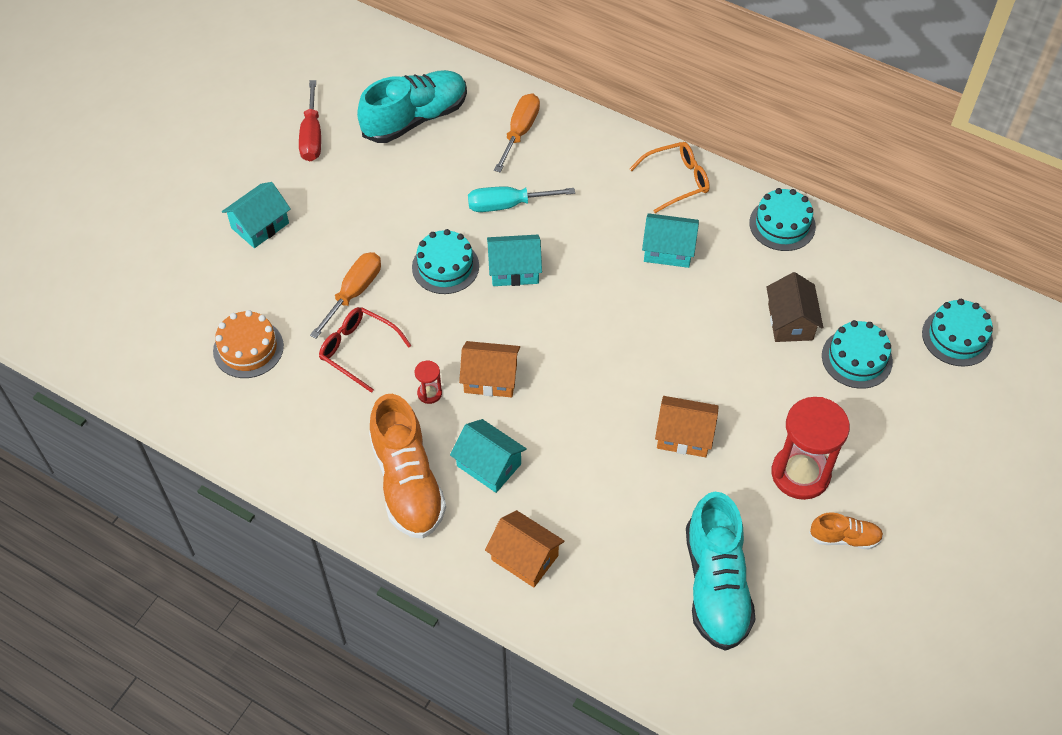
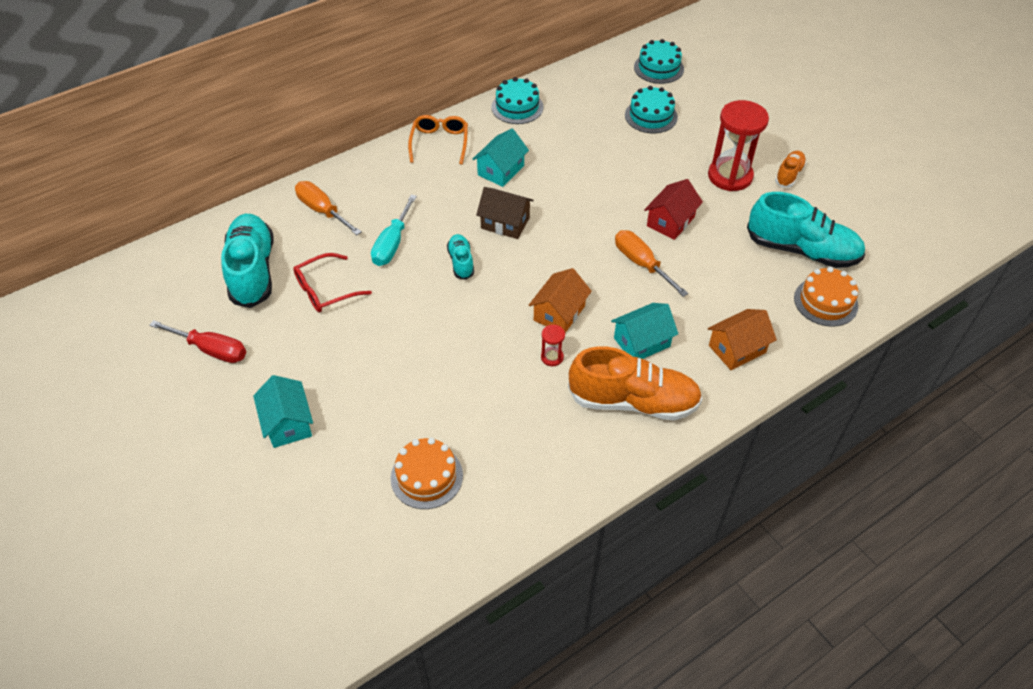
camera: 65 degrees left, 5 degrees down
orange screwdriver [310,252,381,338] -> orange screwdriver moved to [615,230,688,297]
red glasses [319,307,412,393] -> red glasses moved to [293,253,372,313]
turquoise cake [412,229,479,294] -> none
turquoise house [487,235,542,286] -> turquoise shoe [447,234,474,280]
orange house [655,396,719,457] -> red house [644,179,703,240]
brown house [766,272,823,342] -> brown house moved to [476,187,534,239]
none -> orange cake [794,267,858,327]

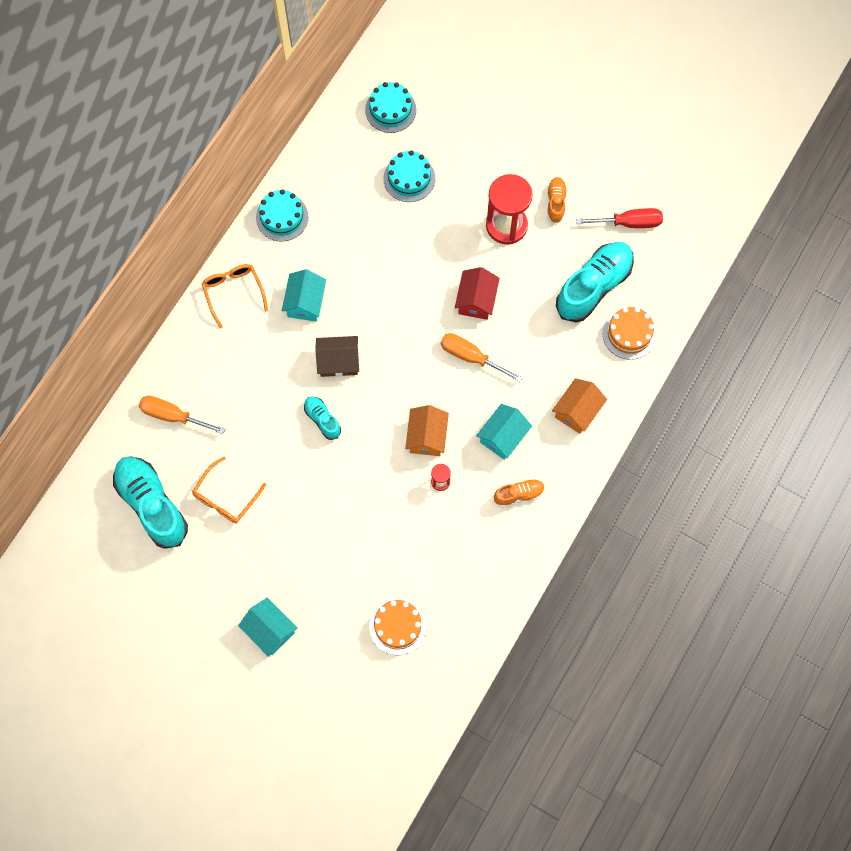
camera: 25 degrees left, 20 degrees up
red screwdriver [149,320,246,363] -> red screwdriver moved to [576,208,663,228]
red glasses [293,253,372,313] -> orange glasses [192,457,266,523]
turquoise screwdriver [371,195,417,266] -> none
orange shoe [568,346,702,421] -> orange shoe [494,478,545,508], size x0.49
turquoise shoe [747,192,865,268] -> turquoise shoe turned 45 degrees counterclockwise [556,242,634,322]

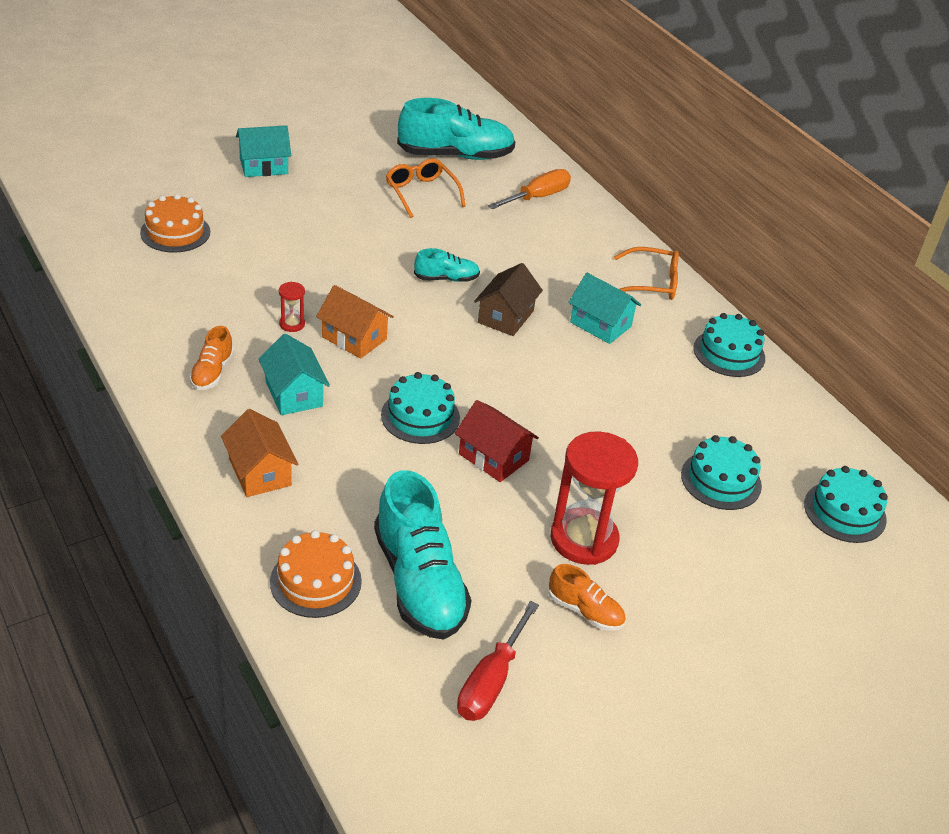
camera: 115 degrees right, 30 degrees down
orange screwdriver [441,333,522,382] -> turquoise cake [381,372,460,444]

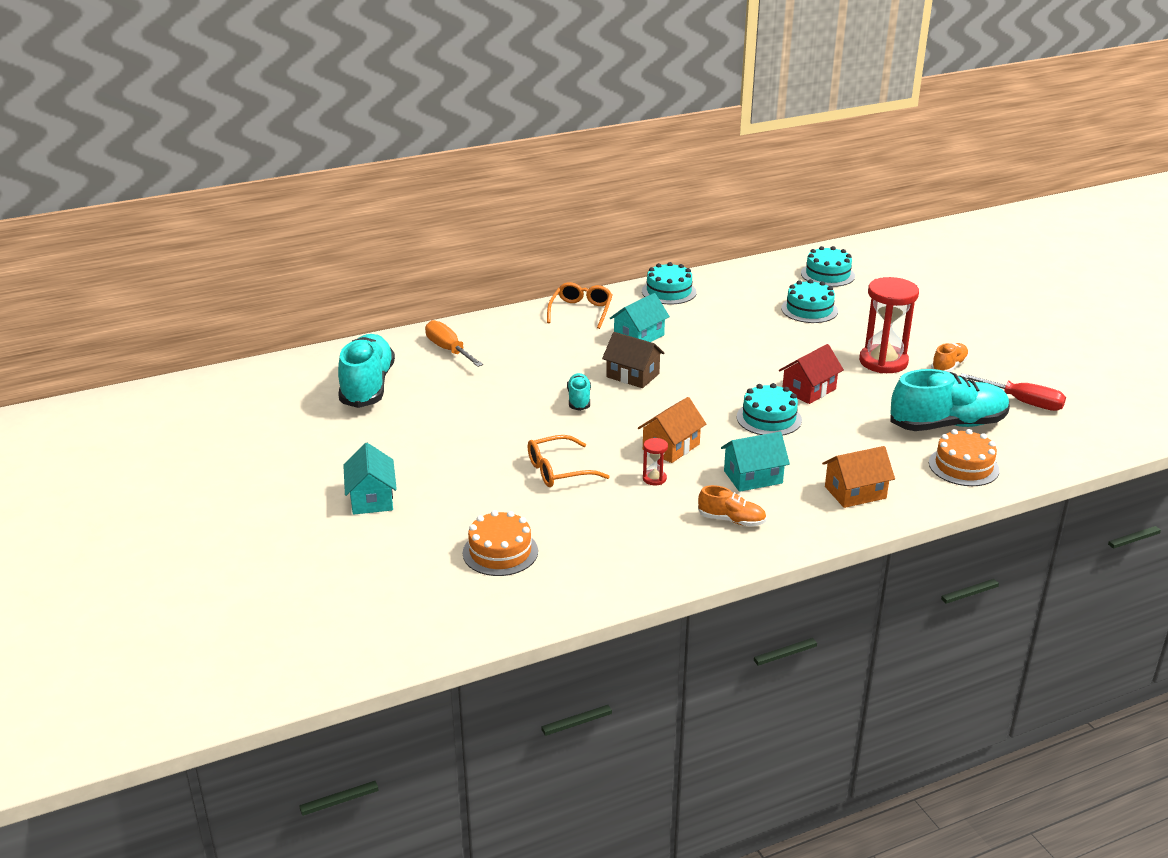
camera: 80 degrees left, 10 degrees down
orange glasses [386,158,466,218] -> orange glasses moved to [528,435,610,487]

